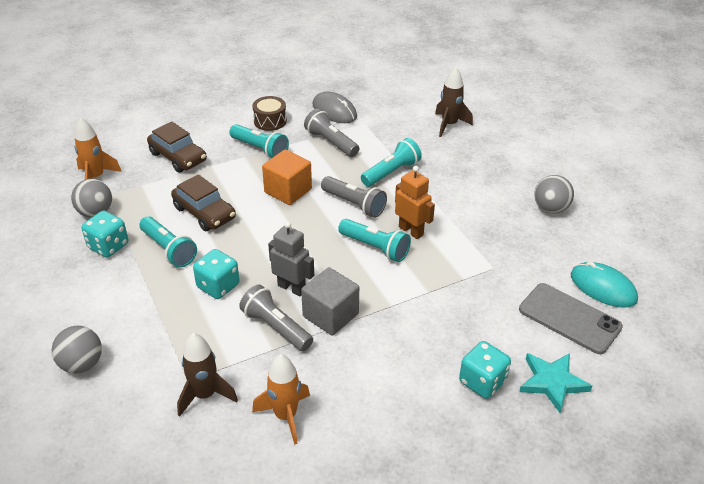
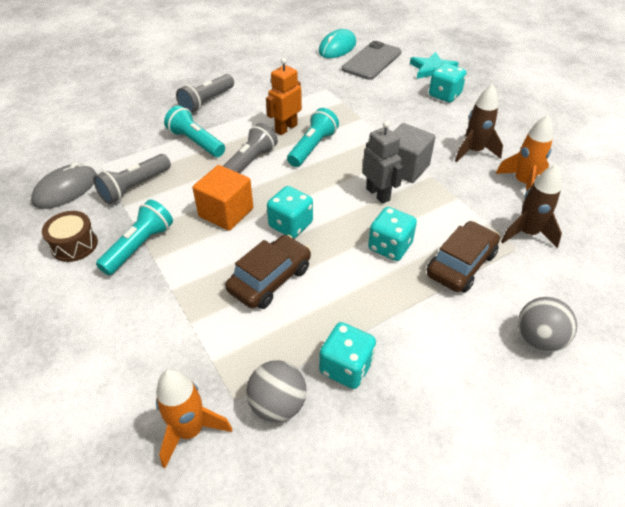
camera: 95 degrees left, 5 degrees up
turquoise flashlight [139,216,197,267] -> none
brown car [147,122,207,173] -> brown car moved to [427,221,500,293]
grey flashlight [239,285,313,351] -> grey flashlight moved to [176,74,234,113]
grey robot [268,222,314,296] -> grey robot turned 120 degrees clockwise [362,121,403,204]
brown rocket [435,67,473,137] -> brown rocket moved to [455,84,503,162]
grey ball [534,175,574,213] -> none
none -> turquoise dice [267,186,313,238]

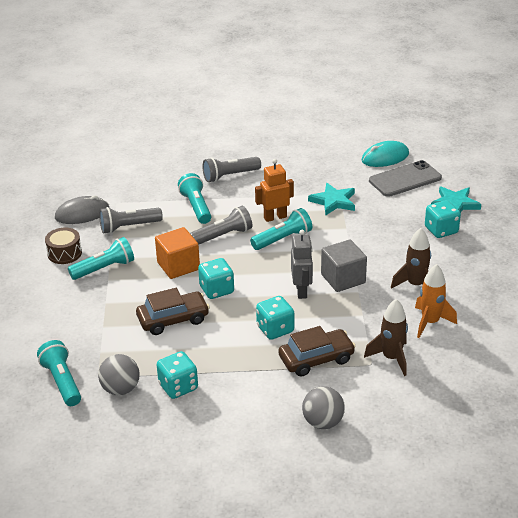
camera: 30 degrees right, 10 degrees down
orange rocket [156,369,232,468] -> turquoise flashlight [37,340,81,406]
none -> turquoise star [308,183,355,216]

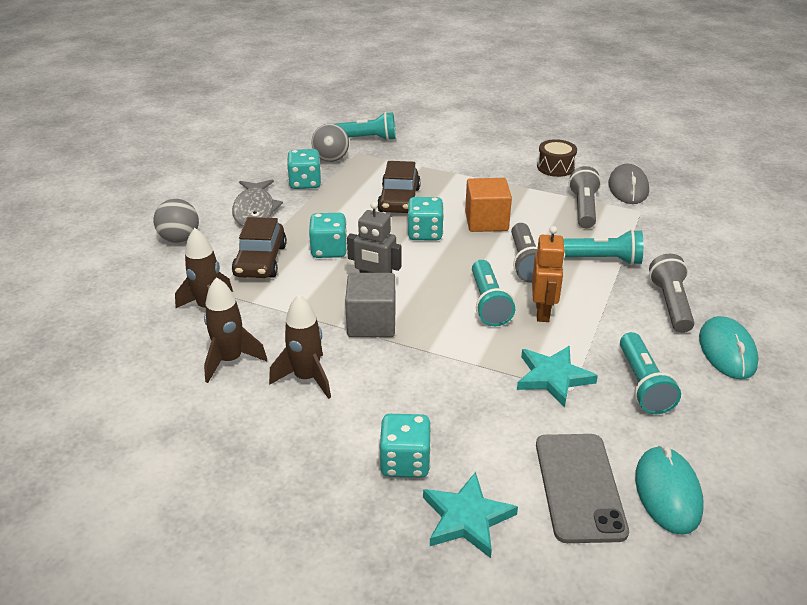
camera: 115 degrees right, 0 degrees up
turquoise flashlight [68,237,134,280] -> turquoise flashlight moved to [620,332,681,414]
orange rocket [415,264,457,338] -> brown rocket [204,277,267,383]
none -> grey fish [232,179,283,226]
none -> turquoise mouse [699,316,759,379]

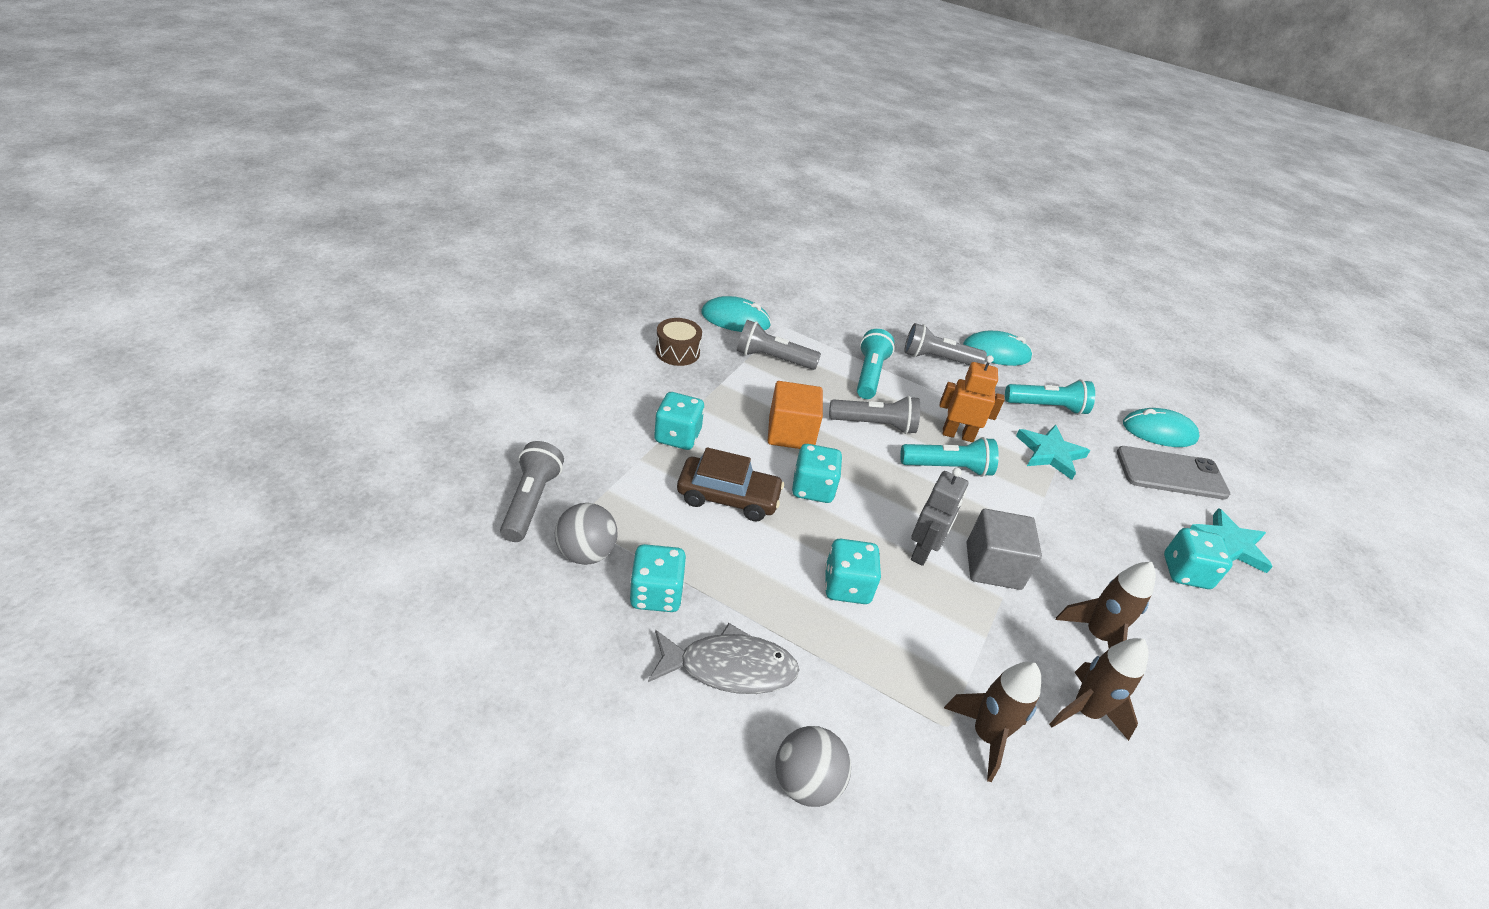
camera: 90 degrees left, 5 degrees up
brown car [232,217,287,278] -> none
turquoise flashlight [335,112,396,141] -> grey flashlight [500,441,564,542]
grey mouse [608,164,649,204] -> turquoise mouse [701,296,771,332]
none -> turquoise dice [654,392,705,450]

